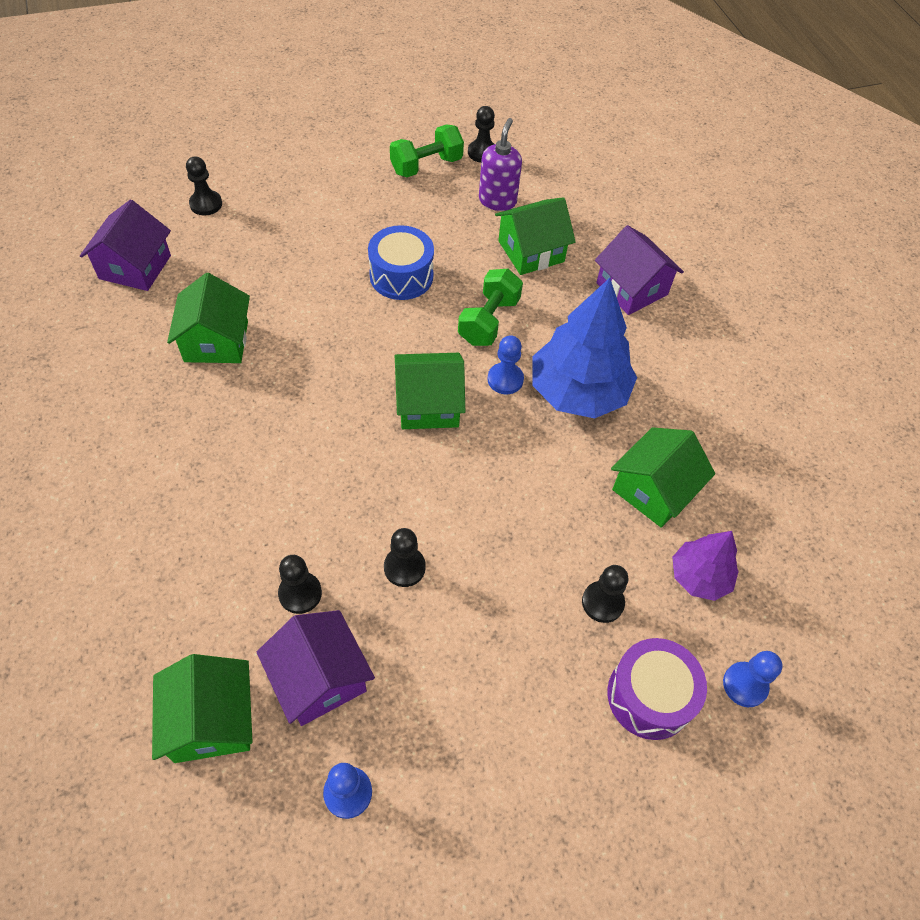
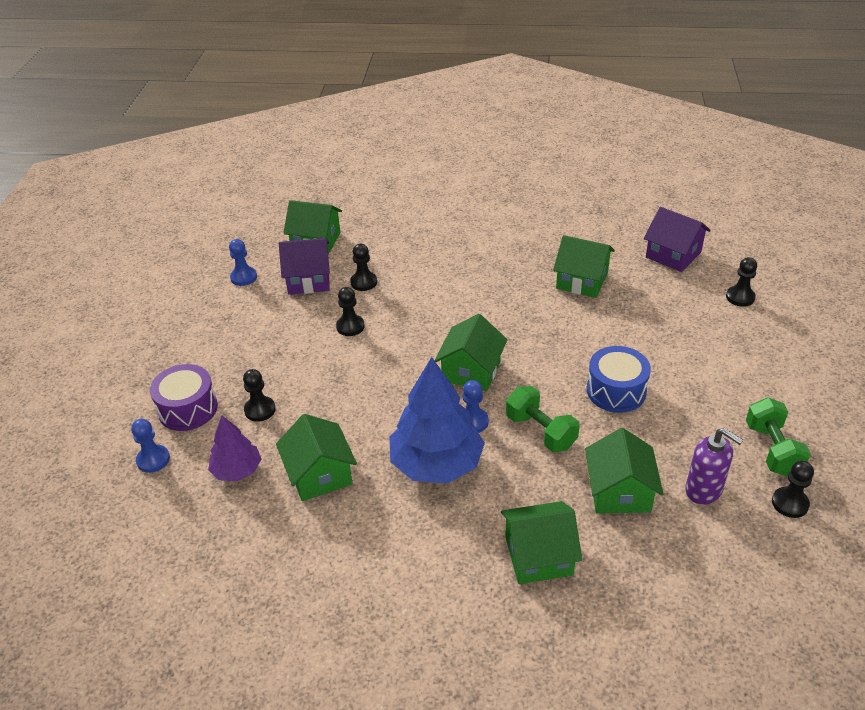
camera: 120 degrees right, 15 degrees down
purple house [595,225,684,315] -> green house [501,501,582,584]

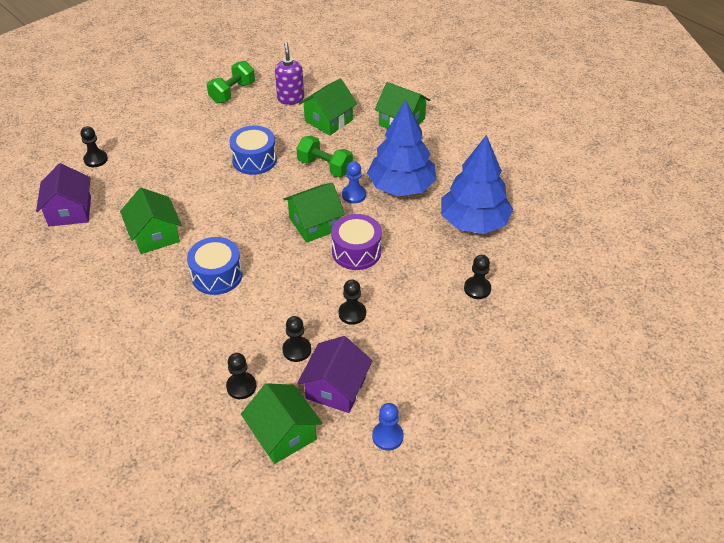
camera: 140 degrees left, 5 degrees up
blue pawn [131,419,170,473] -> none
purple drum [150,364,218,431] -> purple drum moved to [331,214,382,270]
purple tree [208,415,261,481] -> none
green house [276,414,357,501] -> blue tree [441,135,513,234]
purple house [279,238,330,295] -> purple house turned 75 degrees clockwise [297,336,372,413]
green dumbbell [506,386,580,452] -> green dumbbell turned 60 degrees counterclockwise [296,136,353,177]
black pawn [772,461,814,518] -> black pawn moved to [226,353,256,399]
none -> blue drum [187,237,243,295]

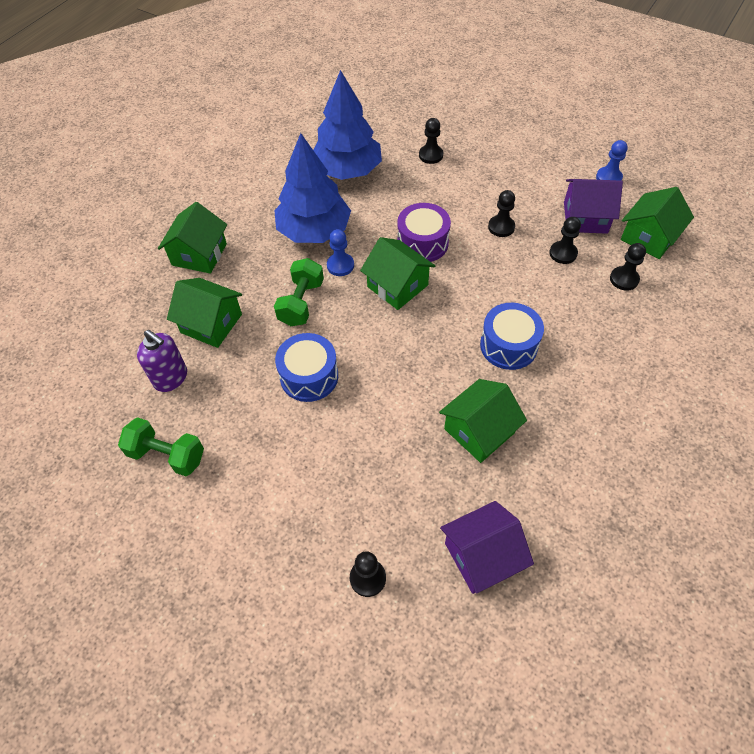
camera: 105 degrees left, 10 degrees up
purple soap dispenser [275,42,304,105] -> purple soap dispenser turned 120 degrees counterclockwise [137,330,187,392]

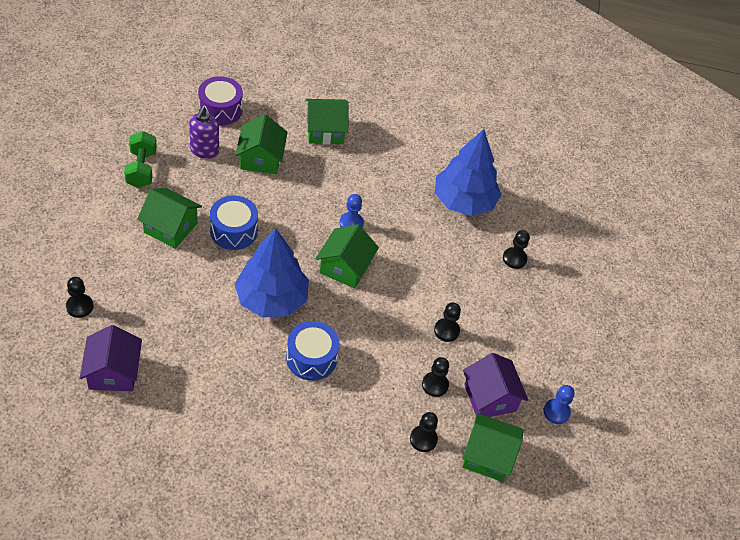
camera: 60 degrees right, 5 degrees down
blue tree [274,133,351,243] -> blue tree moved to [235,228,309,318]
green dumbbell [274,258,324,326] -> none
purple drum [397,203,451,262] -> purple drum moved to [198,76,243,126]
green house [439,379,527,463] -> green house moved to [137,188,202,249]
purple house [440,501,534,594] -> purple house turned 45 degrees clockwise [80,325,142,391]

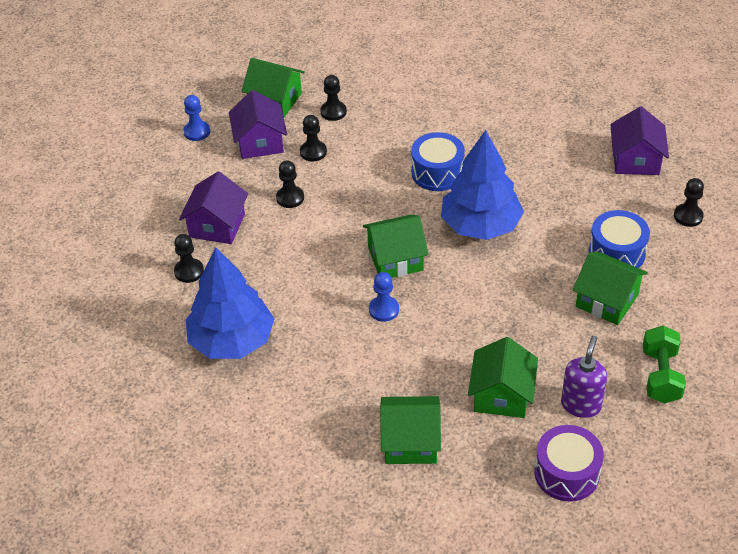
camera: 165 degrees left, 5 degrees down
blue drum [210,195,258,250] -> blue drum moved to [589,210,650,268]
green house [316,224,379,288] -> green house turned 45 degrees clockwise [363,215,429,278]
none -> purple house [179,171,248,244]

